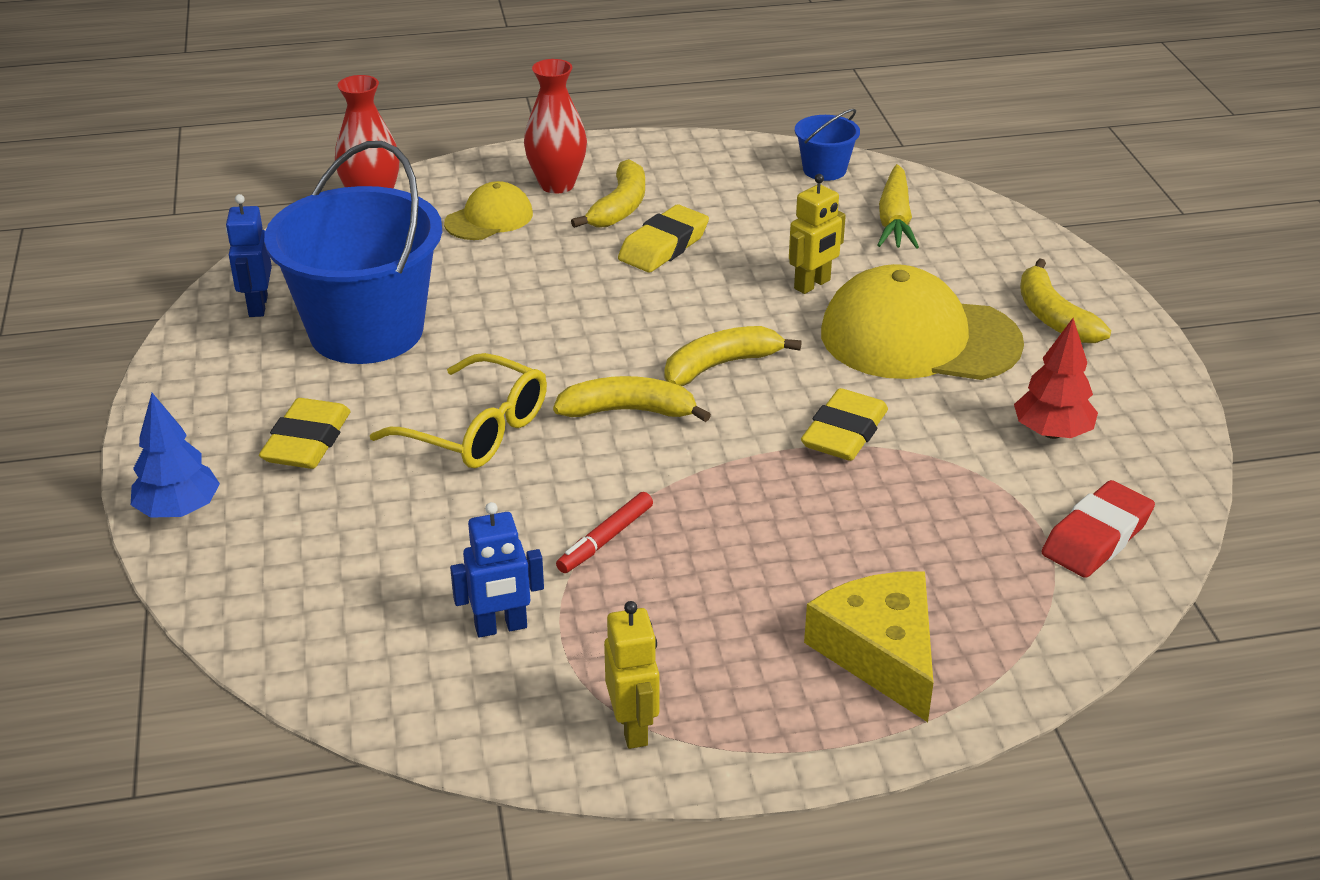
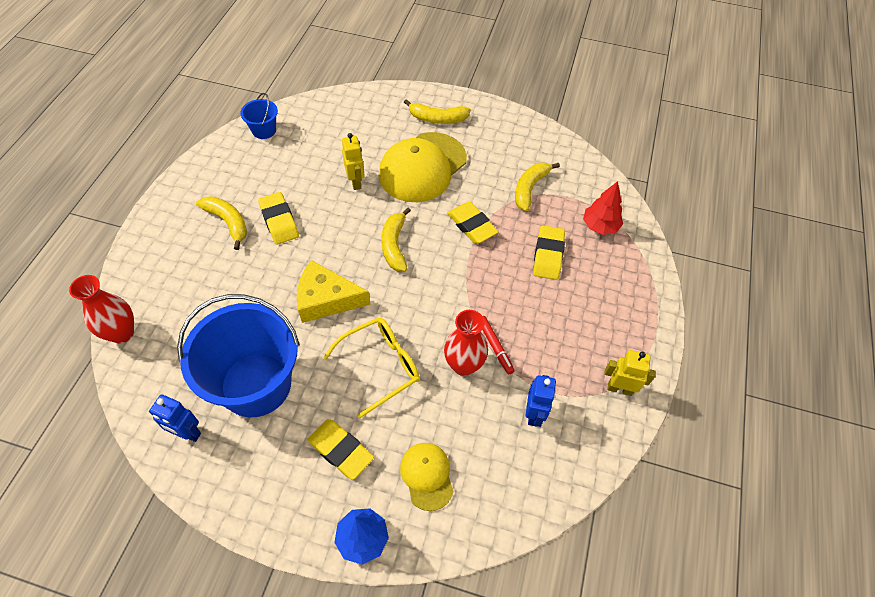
camera: 65 degrees left, 20 degrees up
yellow cap [444,181,533,240] -> yellow cap moved to [400,443,454,511]
red vase [524,59,587,194] -> red vase moved to [444,310,488,376]
yellow banana [553,376,711,422] -> yellow banana moved to [515,162,560,211]
yellow cheese [804,571,933,722] -> yellow cheese moved to [297,260,370,323]
yellow carrot [878,164,919,249] -> none
red tree [1014,318,1098,439] -> red tree moved to [583,181,623,235]
red eraser [1042,480,1155,578] -> none
none -> yellow eraser [533,225,565,280]

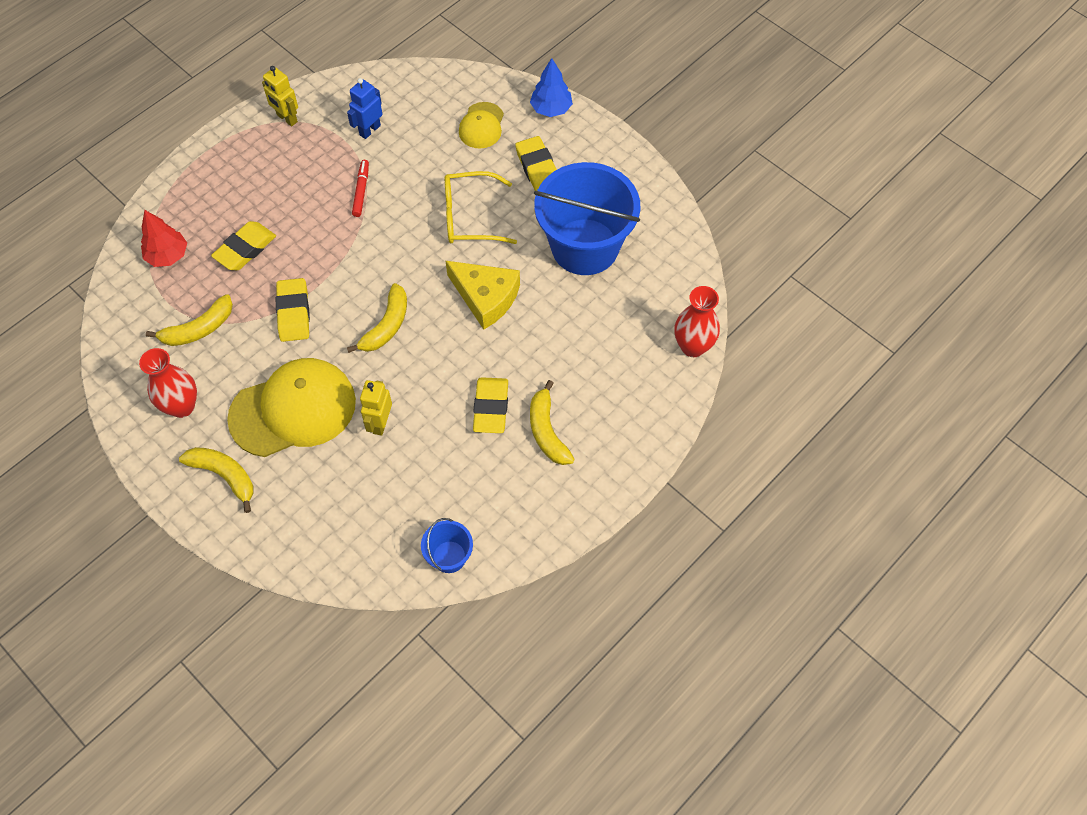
camera: 150 degrees left, 5 degrees up
blue robot [149,394,201,442] -> none
red vase [444,310,488,376] -> red vase moved to [139,348,197,418]

